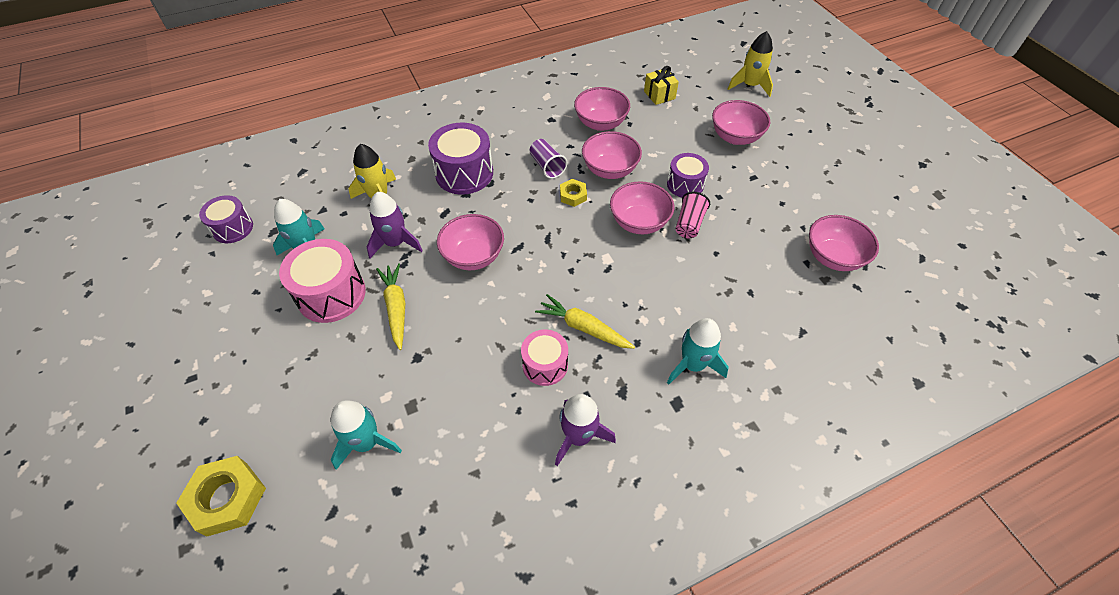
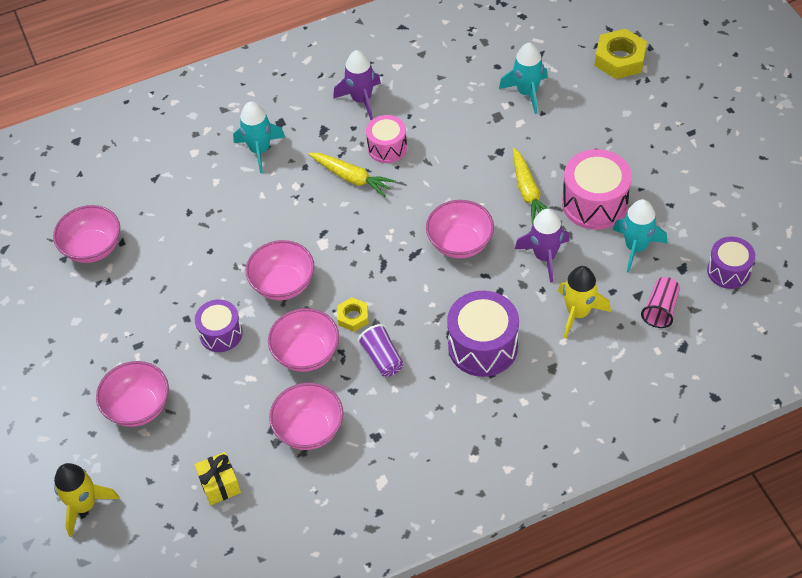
camera: 175 degrees left, 0 degrees up
pink cup [676,192,710,238] -> pink cup moved to [641,277,680,328]

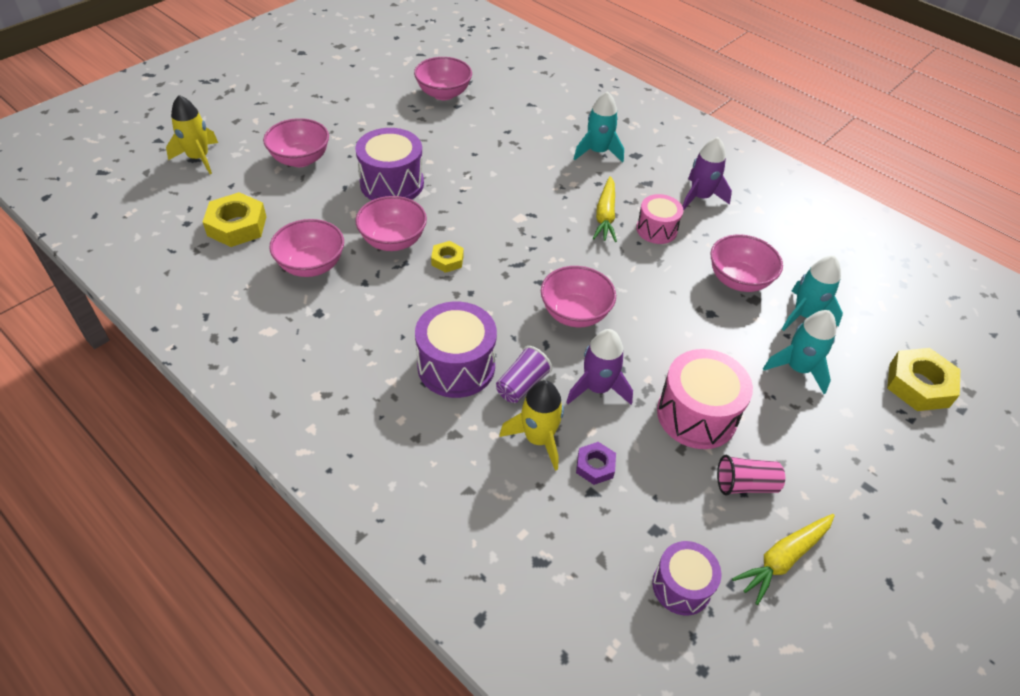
camera: 60 degrees right, 5 degrees down
yellow gift [194,452,241,505] -> yellow nut [203,192,266,247]
purple drum [195,299,243,352] -> purple drum [355,128,424,200], size x1.59
pink bowl [246,240,314,300] -> pink bowl moved to [711,234,783,292]
purple cup [357,324,403,377] -> purple cup moved to [496,346,552,403]
yellow carrot [513,148,548,224] -> yellow carrot moved to [732,514,835,605]
turquoise rocket [613,199,667,273] -> turquoise rocket moved to [763,310,836,394]
pink cup [641,277,680,328] -> pink cup moved to [717,455,785,495]
none -> purple nut [576,442,616,485]

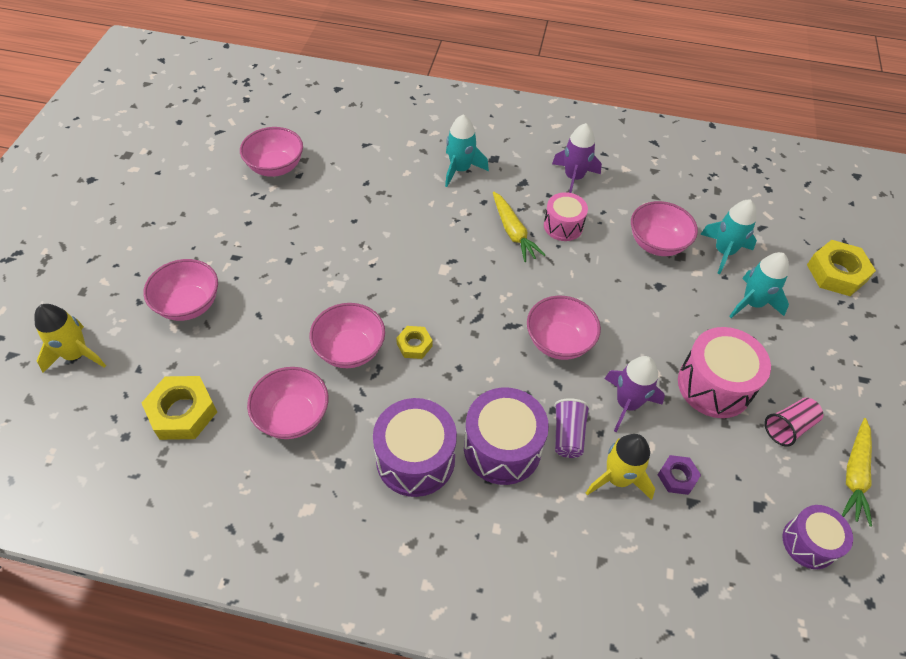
camera: 30 degrees left, 5 degrees up
purple drum [355,128,424,200] -> purple drum moved to [373,398,457,497]

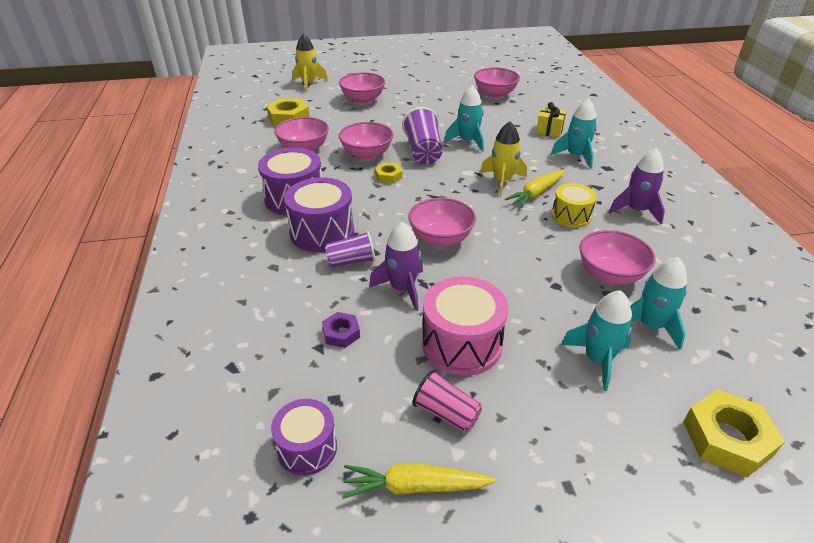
camera: 70 degrees right, 15 degrees down
pink drum [544,192,588,241] -> yellow drum [552,183,597,228]
yellow rocket [586,434,655,500] -> yellow rocket moved to [480,121,527,196]
none -> purple cup [402,107,443,164]
none -> turquoise rocket [444,85,484,152]
none -> yellow gift [536,102,567,138]

